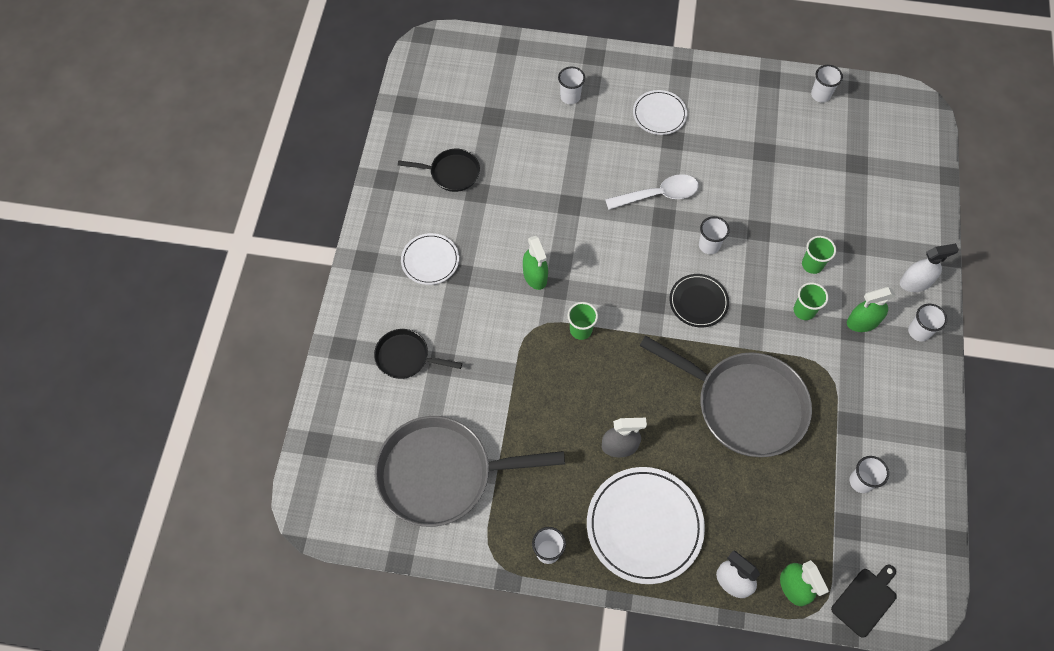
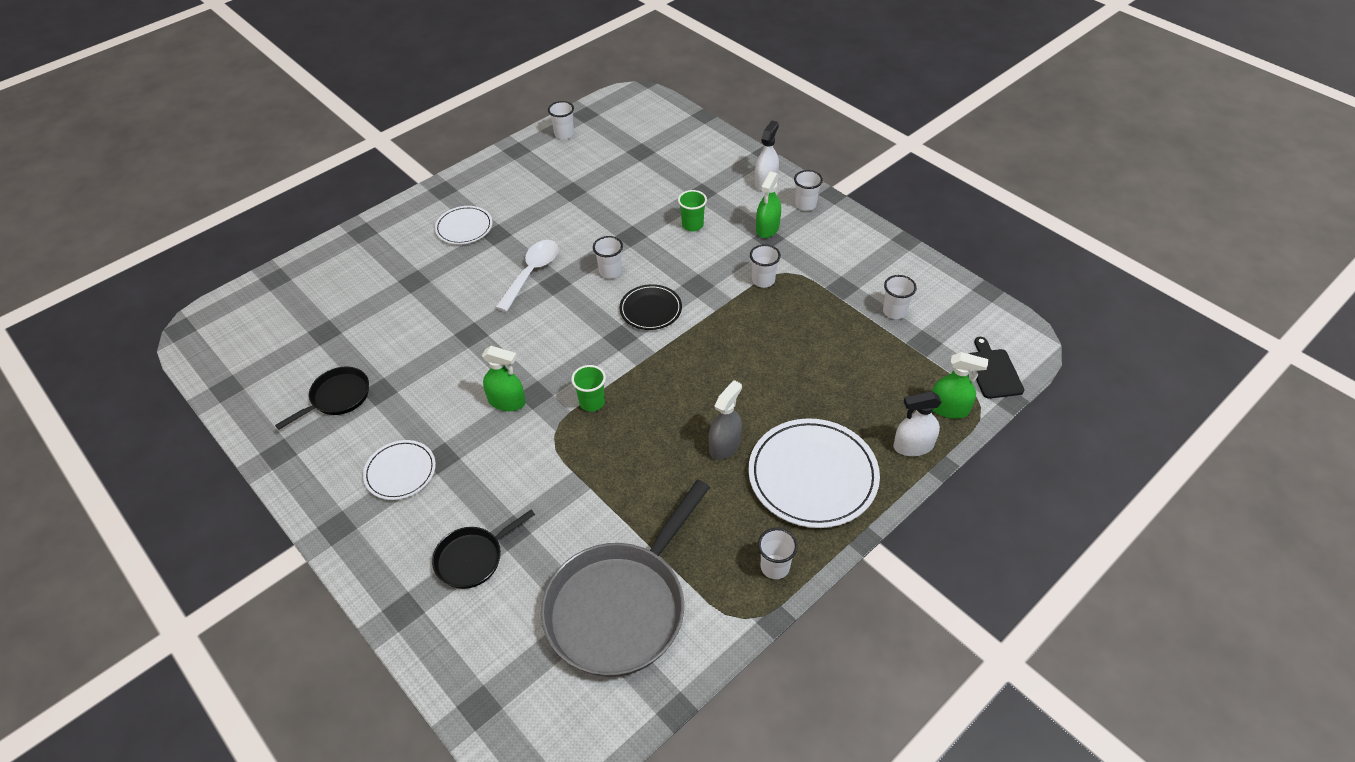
camera: 50 degrees left, 15 degrees down
white cup [558,67,585,104] -> white cup moved to [750,244,781,288]
grey pan [640,335,812,457] -> none
green cup [793,282,828,320] -> none

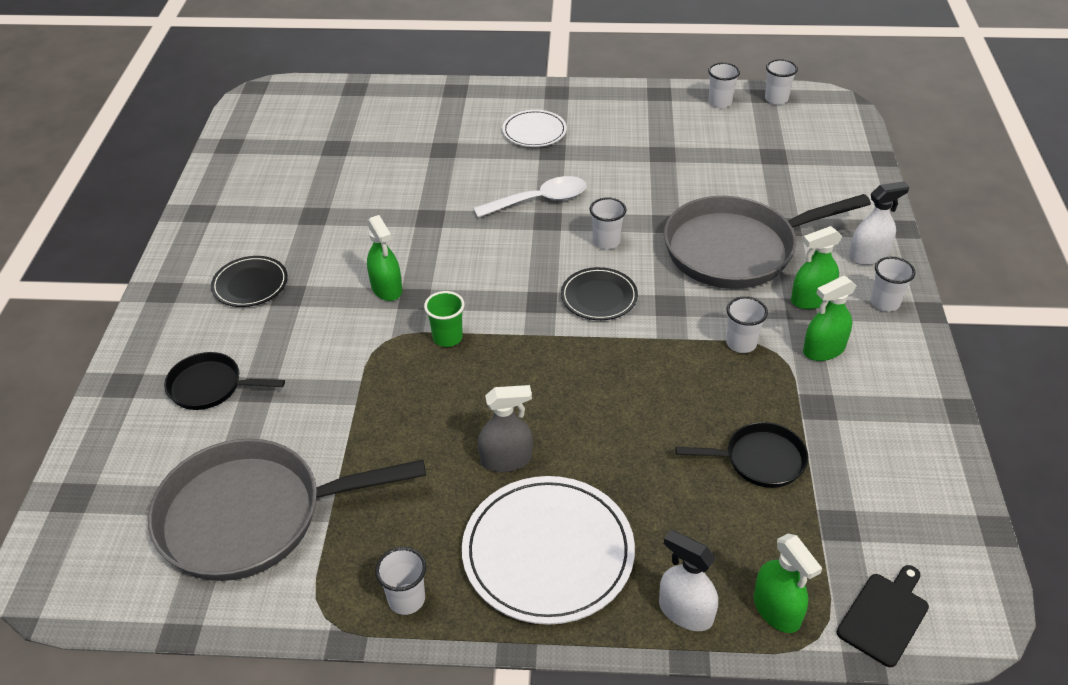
camera: 45 degrees right, 5 degrees down
black pan [275,367,369,430] -> black pan moved to [675,422,808,488]
white plate [363,440,436,500] -> black plate [211,256,288,307]
green cup [678,190,707,232] -> grey pan [664,194,871,289]
white cup [883,275,917,319] -> white cup moved to [765,59,798,105]
none -> green spray bottle [803,276,856,361]

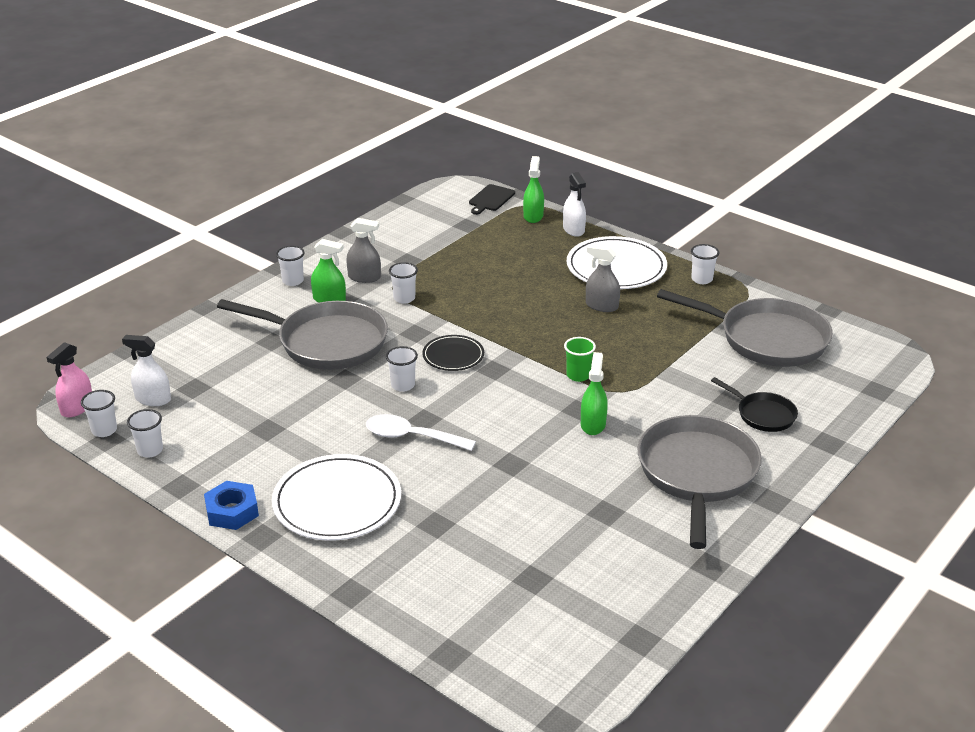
camera: 145 degrees left, 10 degrees down
black plate [211,256,288,307] -> grey pan [637,415,762,549]
white plate [502,110,567,147] -> white plate [272,454,401,541], size x1.79
black pan [675,422,808,488] -> none
green spray bottle [803,276,856,361] -> grey spray bottle [346,218,381,283]
black cutting board [837,565,929,667] -> black cutting board turned 45 degrees counterclockwise [469,184,515,215]
white spray bottle [849,181,909,265] -> white spray bottle moved to [122,335,171,406]
none -> pink spray bottle [46,342,92,417]
none -> blue nut [204,481,259,530]

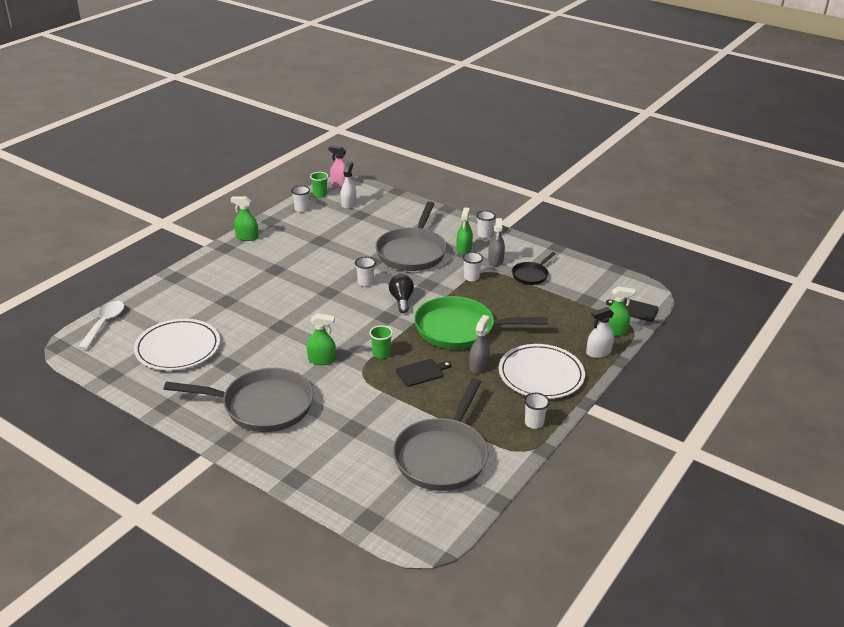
camera: 85 degrees right, 0 degrees up
white cup [81,390,117,437] -> green cup [310,172,328,198]
blue nut [204,481,259,530] -> green spray bottle [231,196,259,241]
white plate [272,454,401,541] -> white plate moved to [134,319,220,371]
white spoon [366,414,476,451] -> white spoon moved to [78,301,124,350]
black plate [422,335,484,371] -> black light bulb [389,274,414,313]
black pan [711,377,798,432] -> black pan moved to [512,252,556,285]
none -> black cutting board [396,359,452,387]
none -> green pan [414,296,548,349]

